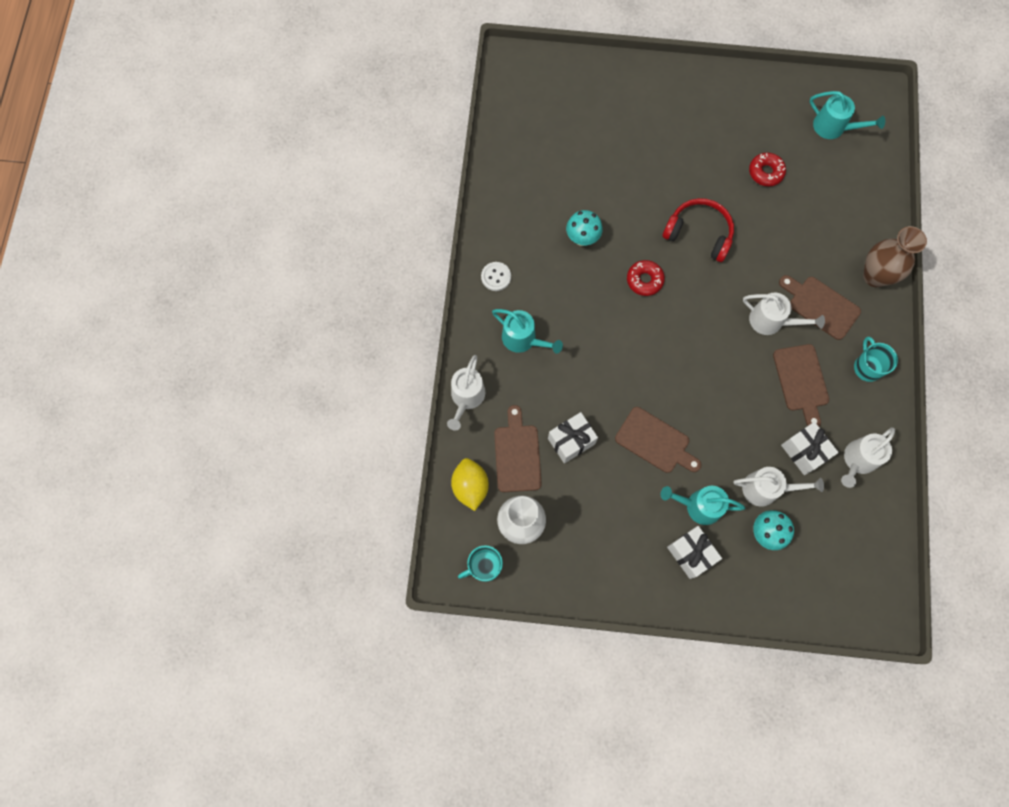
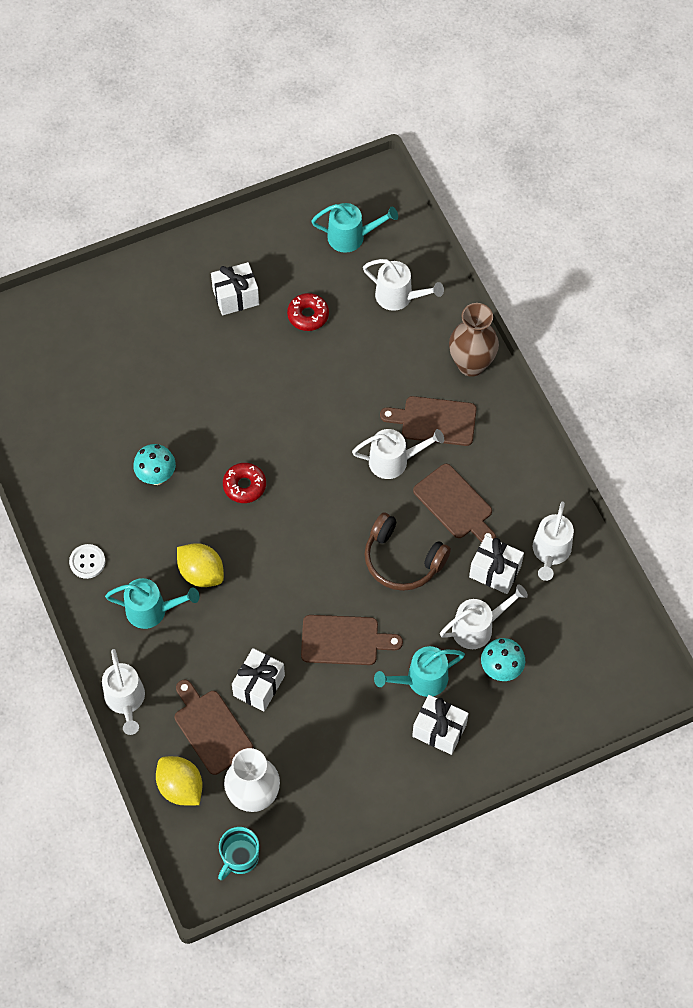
camera: 30 degrees left, 10 degrees down
red headphones [662,198,734,262] -> none
turquoise mug [854,337,898,382] -> none
none -> yellow lemon [177,543,224,587]
none -> white gift [211,262,259,315]
none -> white watering can [363,259,444,311]
none -> brown headphones [365,512,451,591]

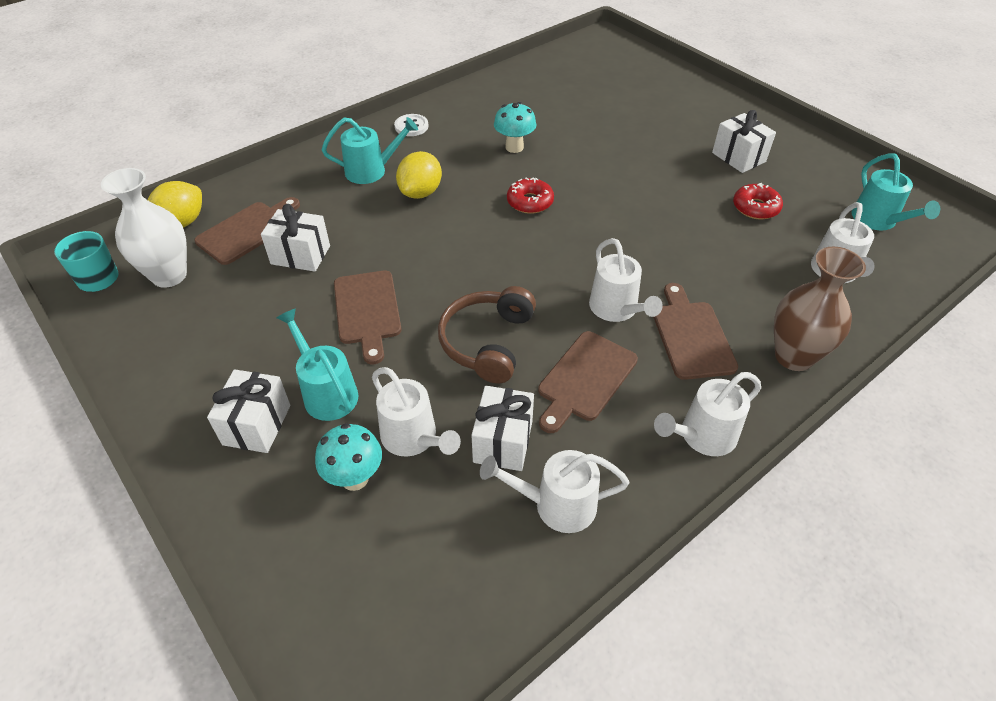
camera: 75 degrees right, 15 degrees down
white watering can [102,649,145,735] -> white watering can moved to [654,372,761,456]
turquoise watering can [105,578,199,629] -> turquoise watering can turned 90 degrees counterclockwise [322,117,418,184]

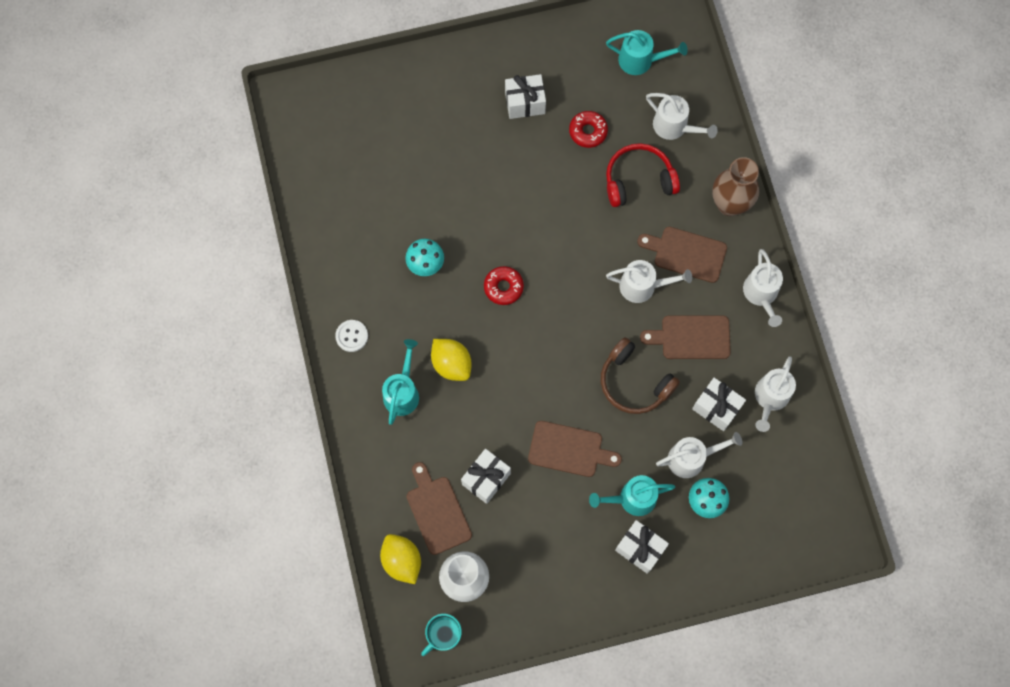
camera: 65 degrees left, 25 degrees up
brown cutting board [538,331,638,433] -> brown cutting board turned 120 degrees clockwise [640,315,731,359]
none -> red headphones [606,143,680,207]

